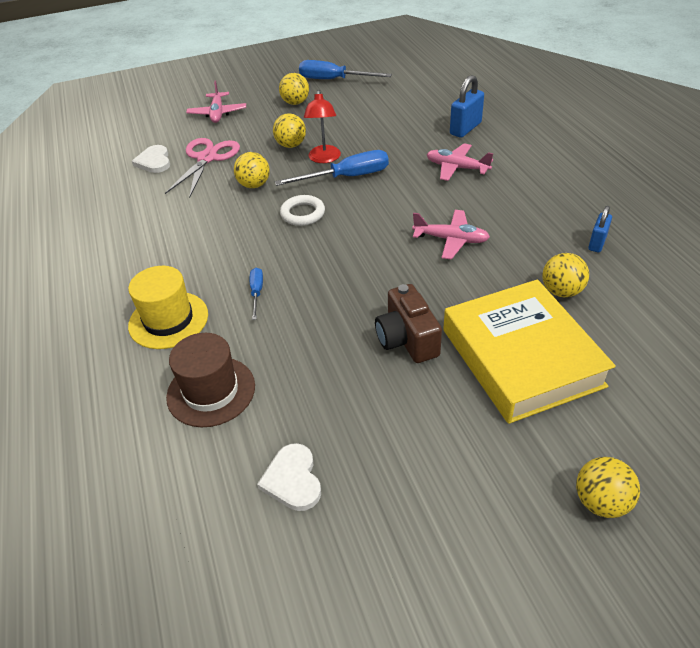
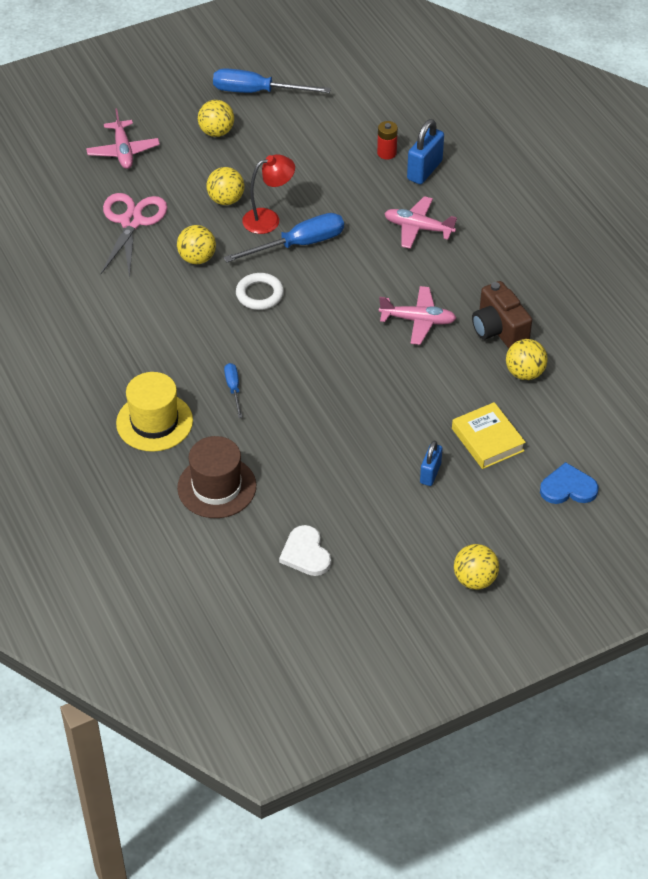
camera: 10 degrees left, 5 degrees up
white heart [132,145,170,173] -> none
red lamp [304,90,341,163] -> red lamp turned 105 degrees counterclockwise [242,154,295,234]
brown camera [375,284,442,363] -> brown camera moved to [472,281,532,348]
yellow book [443,279,616,424] -> yellow book [452,402,526,469], size x0.51
yellow ball [576,457,640,518] -> yellow ball moved to [454,544,499,589]
blue padlock [588,206,612,252] -> blue padlock moved to [420,441,442,486]
none -> red battery [377,121,398,159]
none -> blue heart [540,462,599,504]

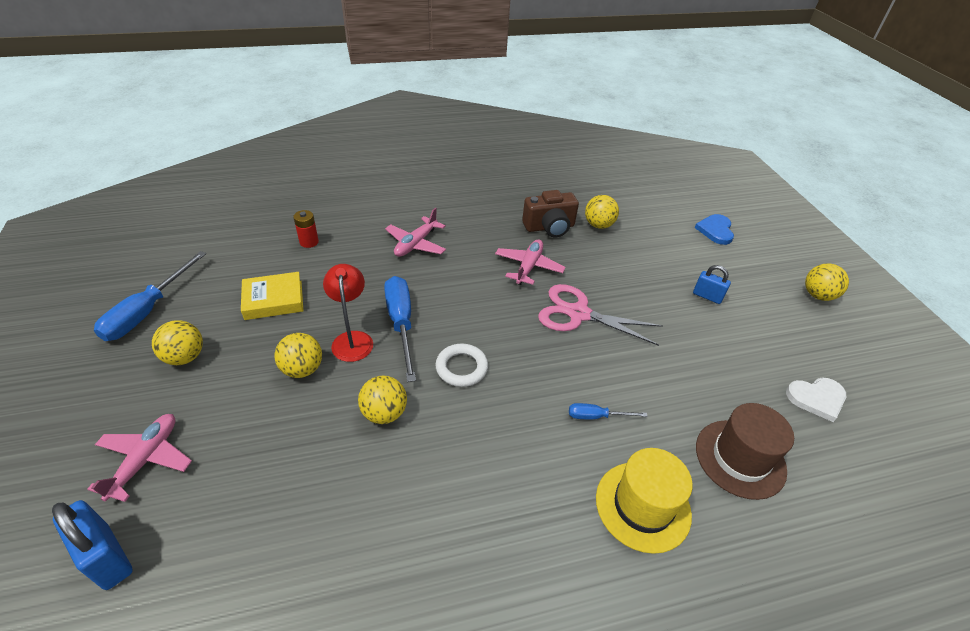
camera: 80 degrees left, 5 degrees down
pink plane [86,108,160,169] -> pink plane turned 75 degrees counterclockwise [87,414,192,502]
pink scissors [101,193,167,279] -> pink scissors moved to [538,284,663,346]
blue padlock [407,119,444,184] -> blue padlock moved to [52,500,133,590]
yellow book [452,402,526,469] -> yellow book moved to [241,272,303,320]

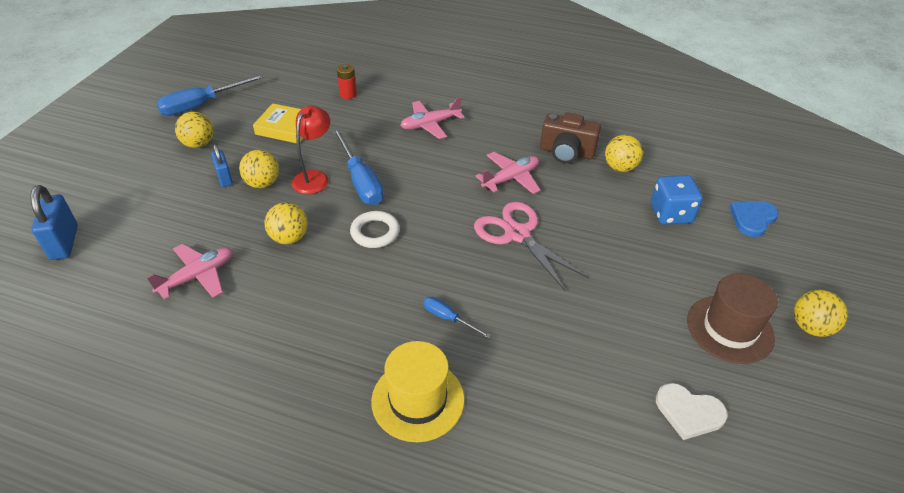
camera: 35 degrees right, 0 degrees up
pink plane [87,414,192,502] -> pink plane moved to [146,244,233,300]
blue screwdriver [384,276,416,382] -> blue screwdriver turned 135 degrees clockwise [332,128,383,205]
blue padlock [693,265,731,304] -> blue padlock moved to [211,144,233,187]
brown hat [696,403,794,500] -> brown hat moved to [687,273,778,364]
none -> blue dice [651,175,703,225]

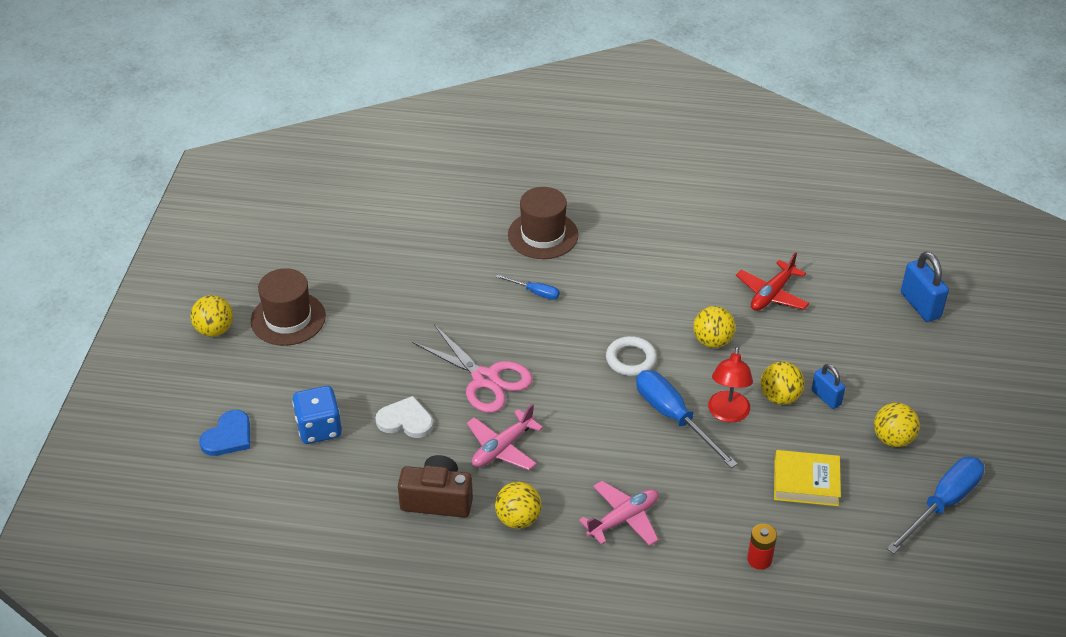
camera: 170 degrees right, 0 degrees up
pink plane [146,244,233,300] -> red plane [736,252,809,311]
yellow hat [371,341,465,442] -> brown hat [508,187,578,259]
yellow ball [605,135,643,172] -> yellow ball moved to [495,482,542,529]
white heart [656,383,728,440] -> white heart moved to [375,396,433,438]

